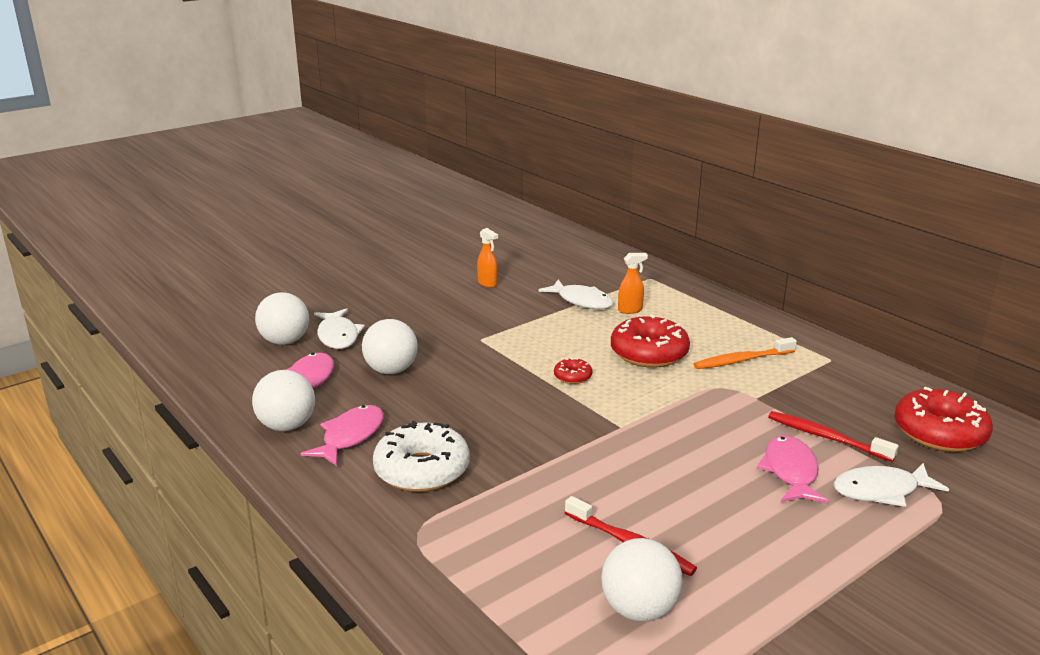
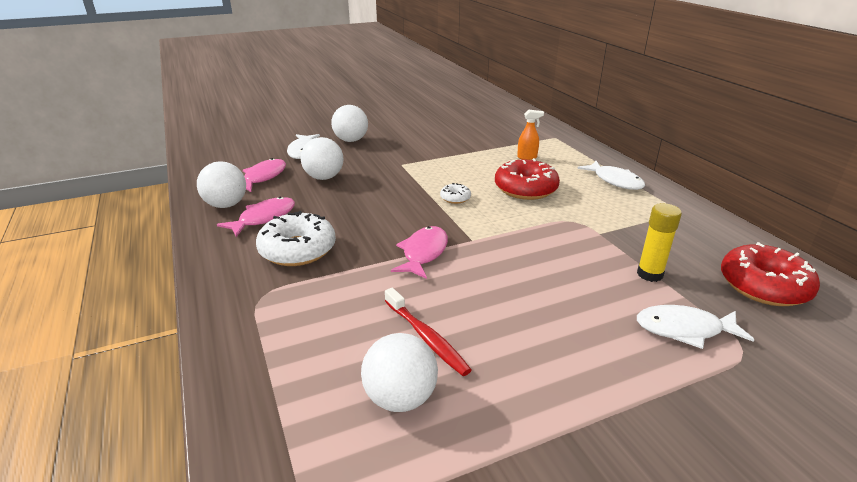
camera: 15 degrees right, 5 degrees up
white ball [255,292,309,345] -> white ball moved to [331,105,368,142]
orange spray bottle [477,228,498,288] -> none
white fish [539,280,614,309] -> white fish moved to [577,161,645,190]
red donut [554,358,592,384] -> white donut [440,183,471,204]
orange toothbrush [694,337,797,369] -> none
pink fish [757,435,828,503] -> pink fish moved to [391,226,448,279]
red toothbrush [768,411,899,462] -> yellow glue stick [637,203,682,282]

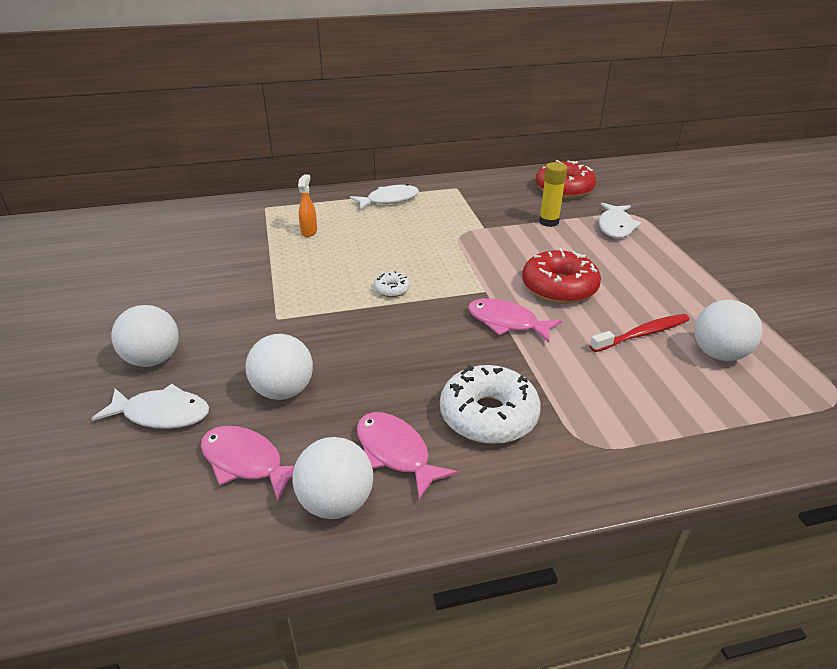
camera: 80 degrees left, 5 degrees up
red donut [495,158,560,200] -> red donut moved to [522,248,601,304]

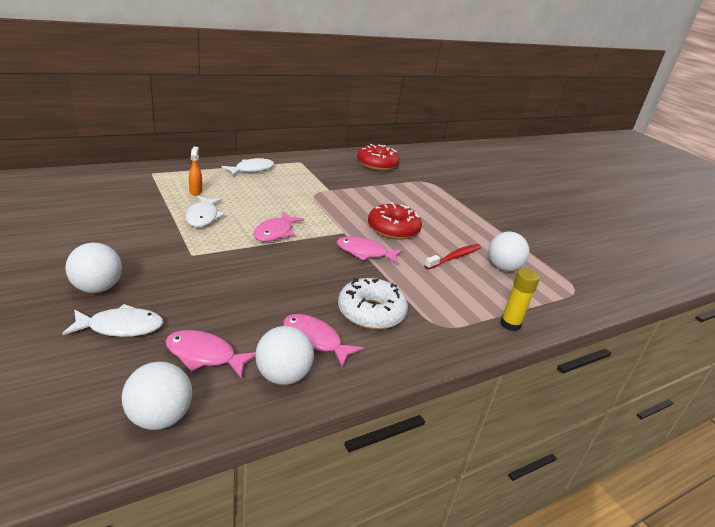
camera: 20 degrees left, 5 degrees down
white ball [246,334,313,400] -> white ball moved to [122,361,192,430]
white donut [374,271,410,297] -> pink fish [253,212,304,242]
yellow glue stick [539,162,567,227] -> yellow glue stick moved to [500,268,540,331]
white fish [599,203,642,238] -> white fish moved to [185,196,225,227]

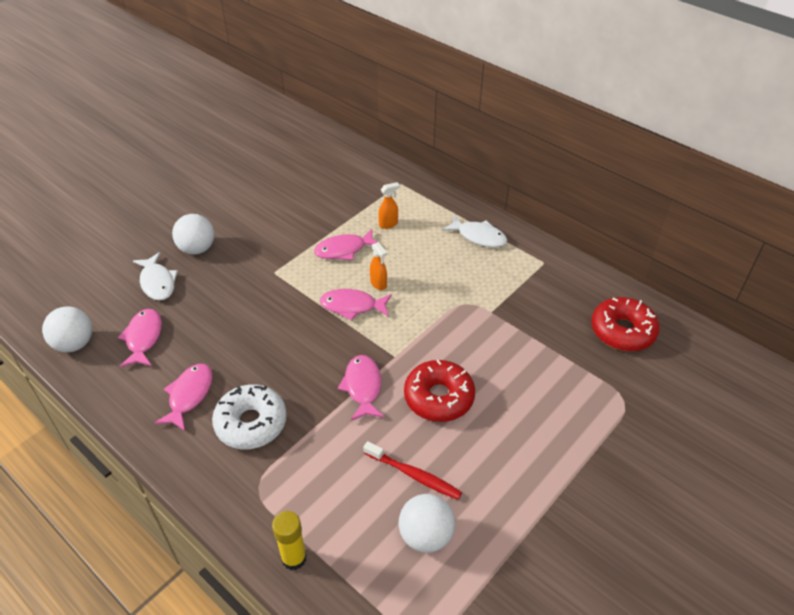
camera: 75 degrees right, 15 degrees up
white fish [185,196,225,227] -> pink fish [314,229,377,260]
white ball [255,326,314,385] -> none
none -> orange spray bottle [370,242,387,290]

